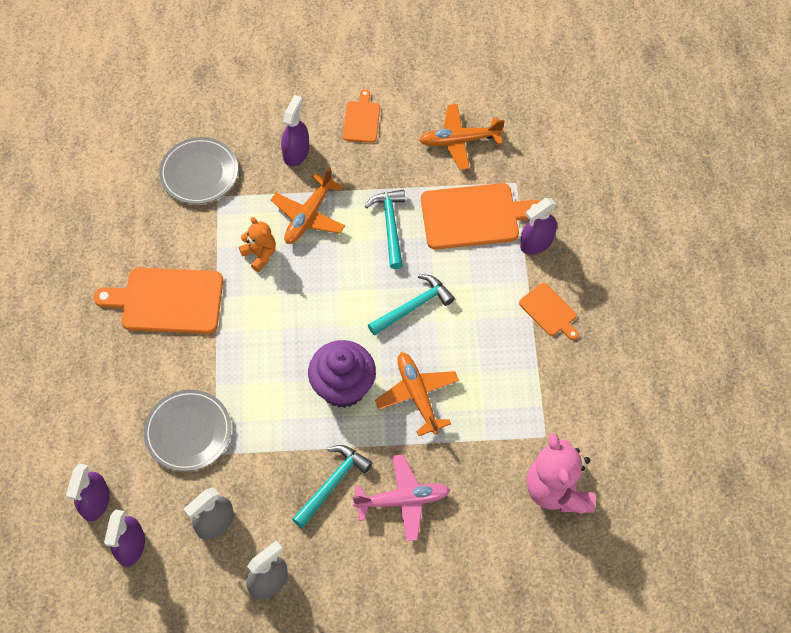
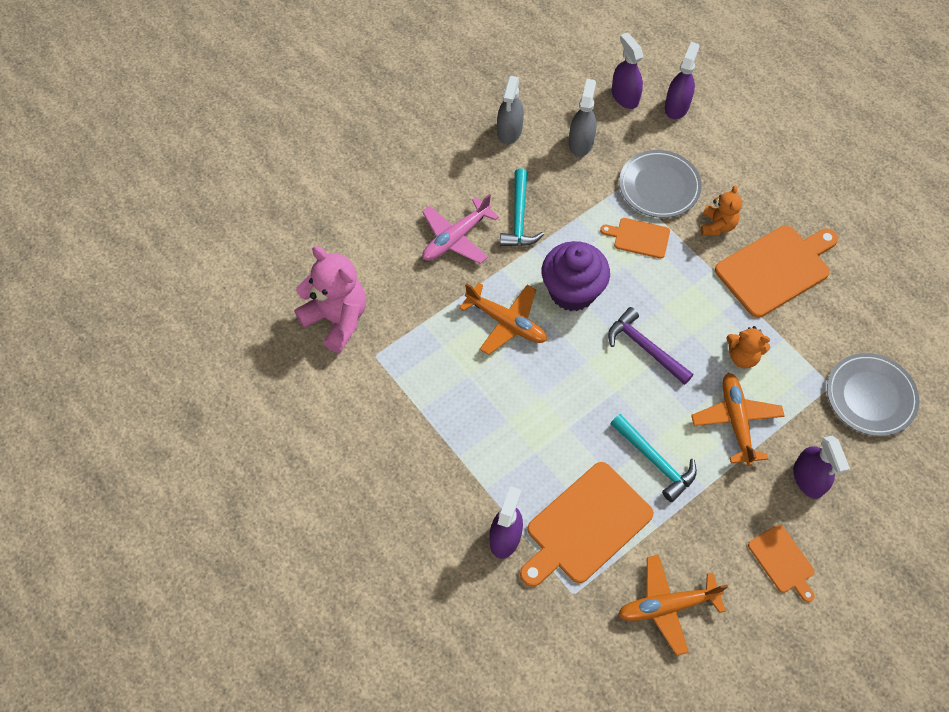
camera: 145 degrees right, 0 degrees up
purple spray bottle [66,464,110,521] -> purple spray bottle turned 45 degrees clockwise [665,42,700,119]
turquoise hammer [368,275,455,336] -> none
orange plane [419,104,505,170] -> orange plane turned 150 degrees counterclockwise [618,555,728,656]
orange cutting board [519,283,579,340] -> orange cutting board moved to [600,218,670,259]
none -> purple hammer [608,307,693,385]
none -> orange teddy bear [701,185,742,236]

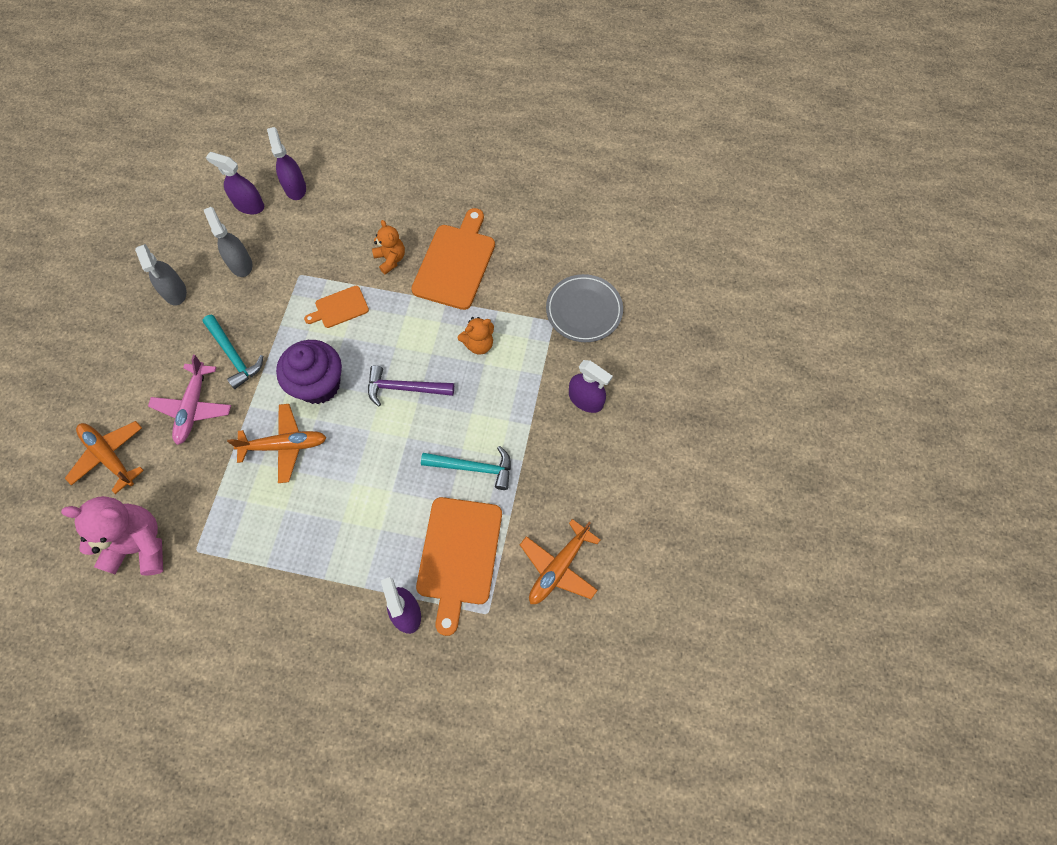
camera: 40 degrees left, 5 degrees up
grey plate [619,150,702,218] -> none
orange plane [691,373,785,466] -> orange plane moved to [65,421,144,494]
orange cutting board [748,525,815,602] -> none

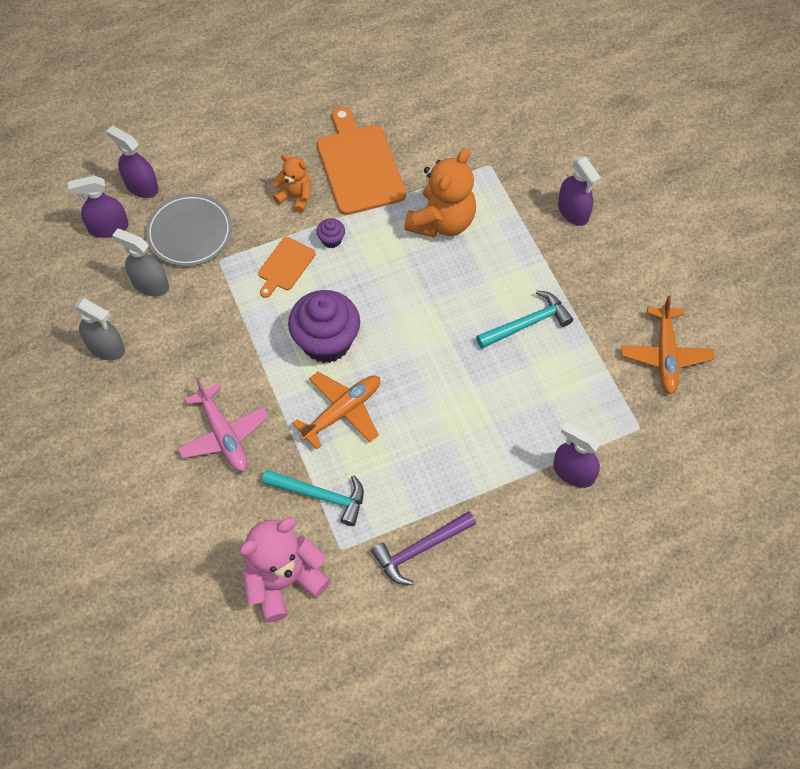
camera: 35 degrees left, 5 degrees down
orange plane [65,421,144,494] -> none
turquoise hammer [203,315,263,389] -> turquoise hammer moved to [262,469,364,526]
purple hammer [368,365,454,406] -> purple hammer moved to [371,511,476,585]
orange cutting board [416,497,502,636] -> none
orange teddy bear [458,317,494,355] -> orange teddy bear [404,149,476,237], size x1.78
grey plate [546,274,623,342] -> grey plate moved to [145,194,232,266]
purple spray bottle [569,360,613,413] -> purple spray bottle turned 60 degrees clockwise [558,156,601,226]
none -> purple cupcake [316,218,345,248]

